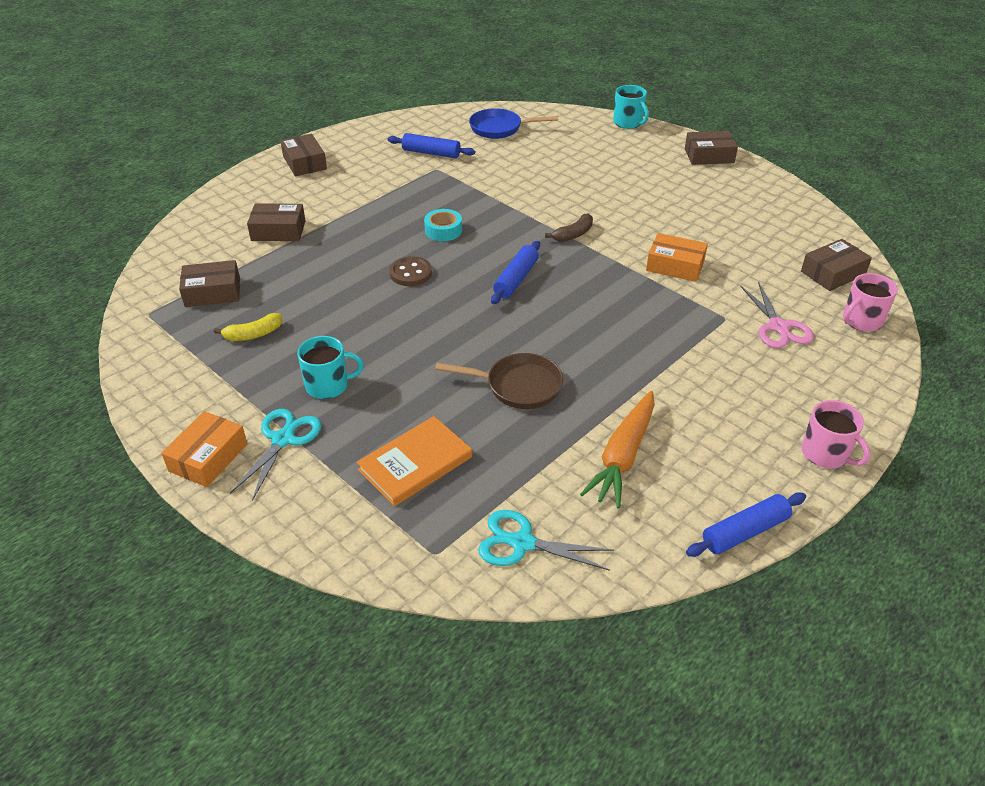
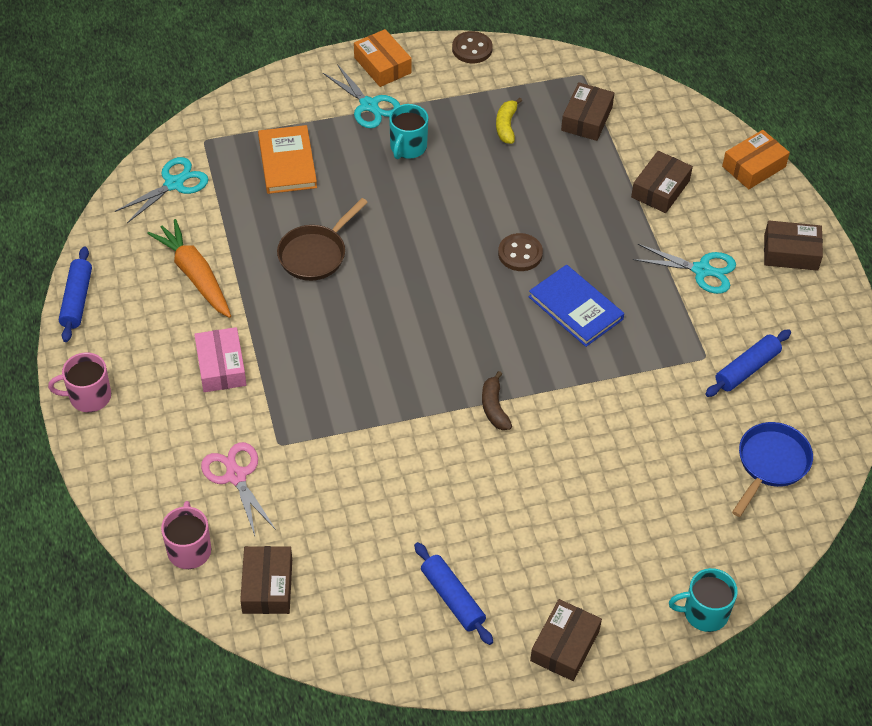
camera: 120 degrees right, 10 degrees up
turquoise tape [424,209,462,241] -> blue book [529,265,624,347]
blue rolling pin [491,241,540,304] -> blue rolling pin moved to [414,542,493,645]
orange box [646,233,708,282] -> orange box moved to [722,130,790,189]
pink scissors [740,282,814,348] -> pink scissors turned 45 degrees clockwise [201,442,276,536]
none -> pink box [194,327,246,392]
none -> brown button [452,31,493,63]
none -> turquoise scissors [633,244,736,294]

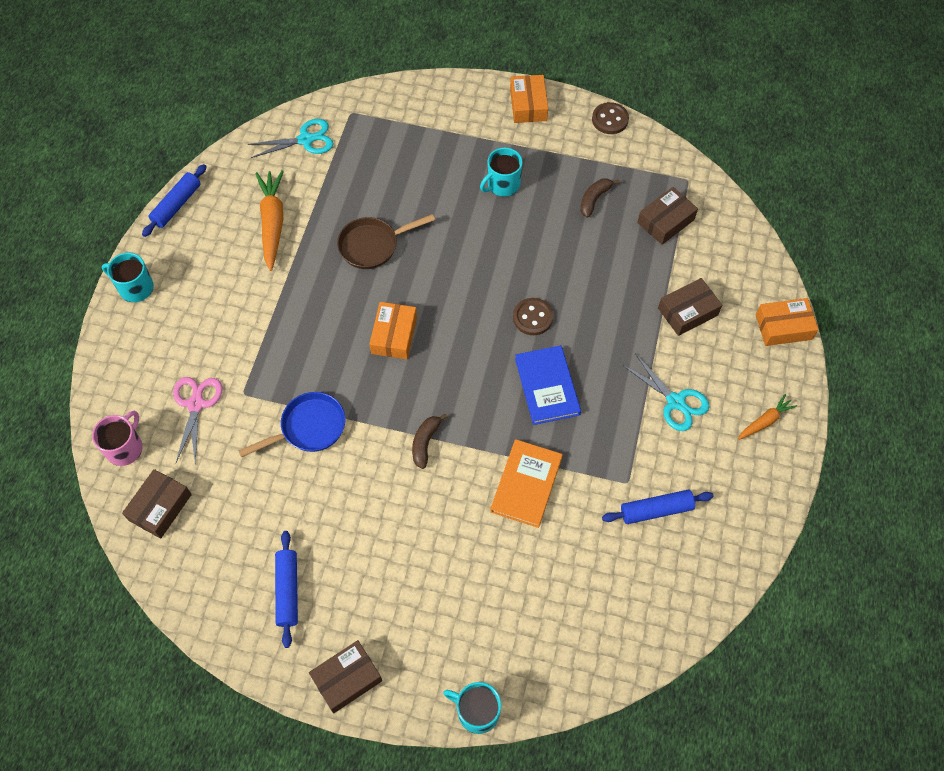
camera: 30 degrees right, 10 degrees up
pink mug [48,353,111,412] -> turquoise mug [102,253,154,302]
pink box [194,327,246,392] -> none
orange book [258,125,317,194] -> orange book moved to [490,439,563,528]
turquoise scissors [323,64,400,128] -> none
yellow banana [496,98,522,144] -> brown banana [580,178,619,218]
blue pan [732,422,813,517] -> blue pan moved to [238,392,345,457]
brown box [764,221,823,271] -> orange carrot [738,394,797,440]
none -> orange box [369,302,417,359]

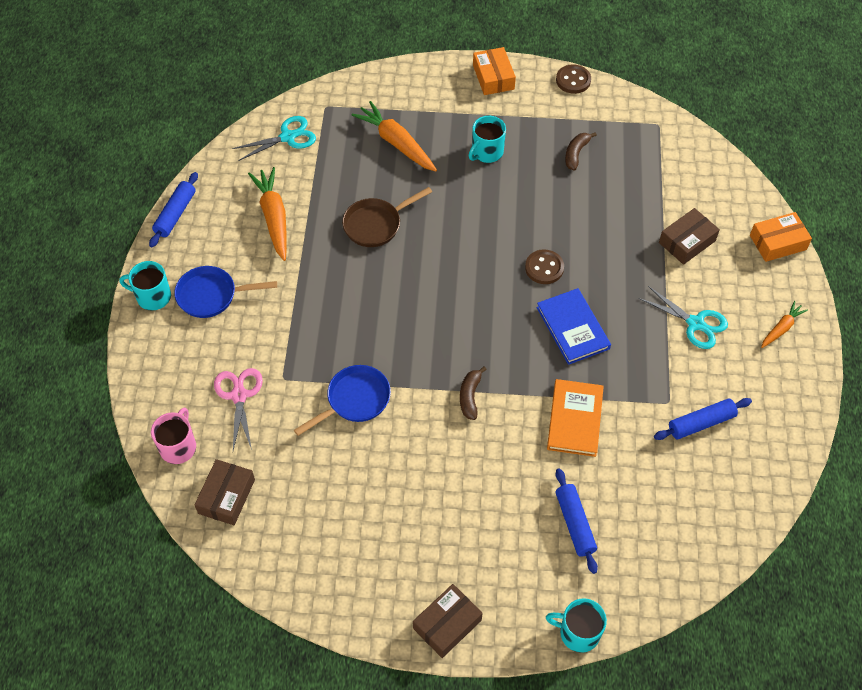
camera: 10 degrees left, 5 degrees down
blue rolling pin [275,531,298,648] -> blue rolling pin moved to [556,468,598,574]
orange box [369,302,417,359] -> none
brown box [637,187,698,245] -> none
none -> blue pan [174,266,277,318]
none -> orange carrot [352,101,437,172]

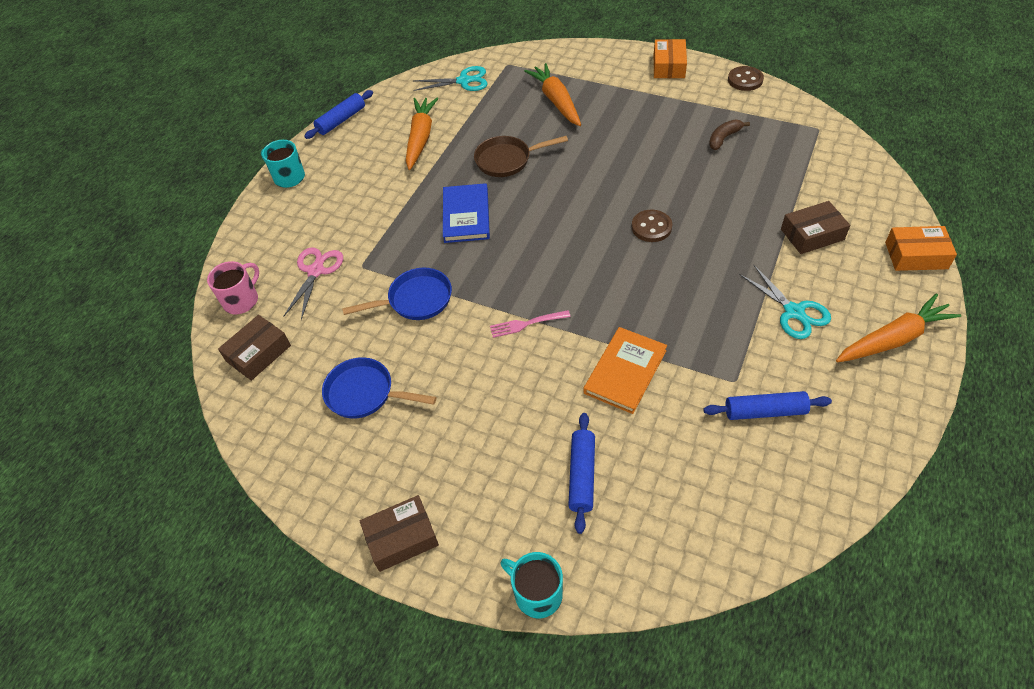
camera: 25 degrees right, 5 degrees down
blue pan [174,266,277,318] -> blue pan moved to [322,357,436,419]
brown banana [460,366,487,420] -> pink fork [490,310,571,338]
turquoise mug [468,116,506,163] -> none
blue book [537,288,611,365] -> blue book moved to [443,183,490,243]
orange carrot [761,301,808,348] -> orange carrot [836,293,961,363], size x1.80

